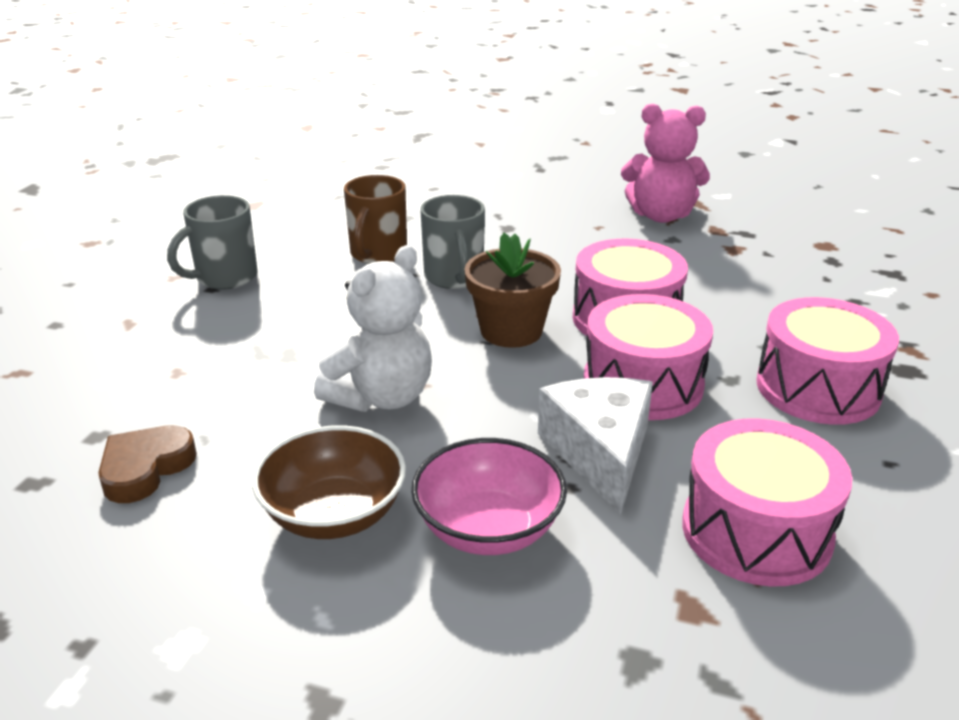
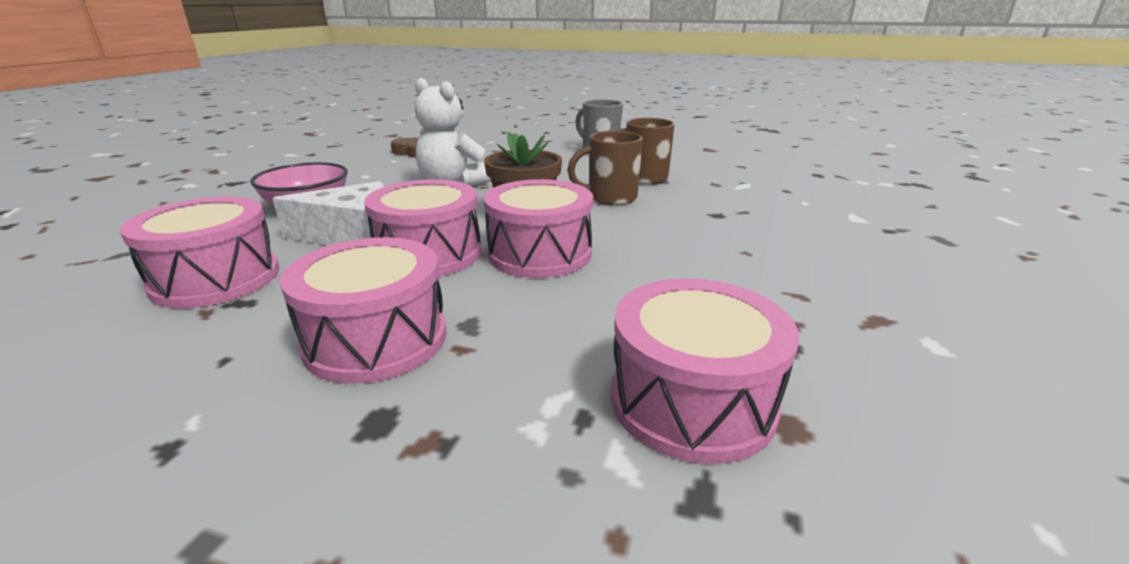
camera: 90 degrees right, 5 degrees down
brown bowl [252,425,406,539] -> none
grey mug [420,195,485,289] -> brown mug [567,131,643,205]
pink teddy bear [621,104,710,223] -> none
none -> pink drum [611,278,799,464]

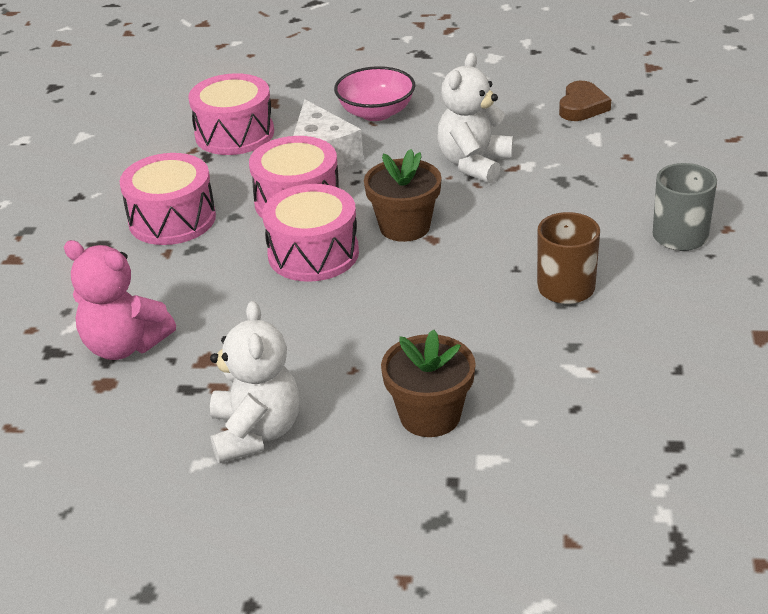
camera: 80 degrees right, 10 degrees up
brown mug [567,131,643,205] -> none
pink drum [611,278,799,464] -> pink teddy bear [64,240,176,360]
none -> white teddy bear [210,301,300,464]
none -> brown flower pot [381,330,476,437]

